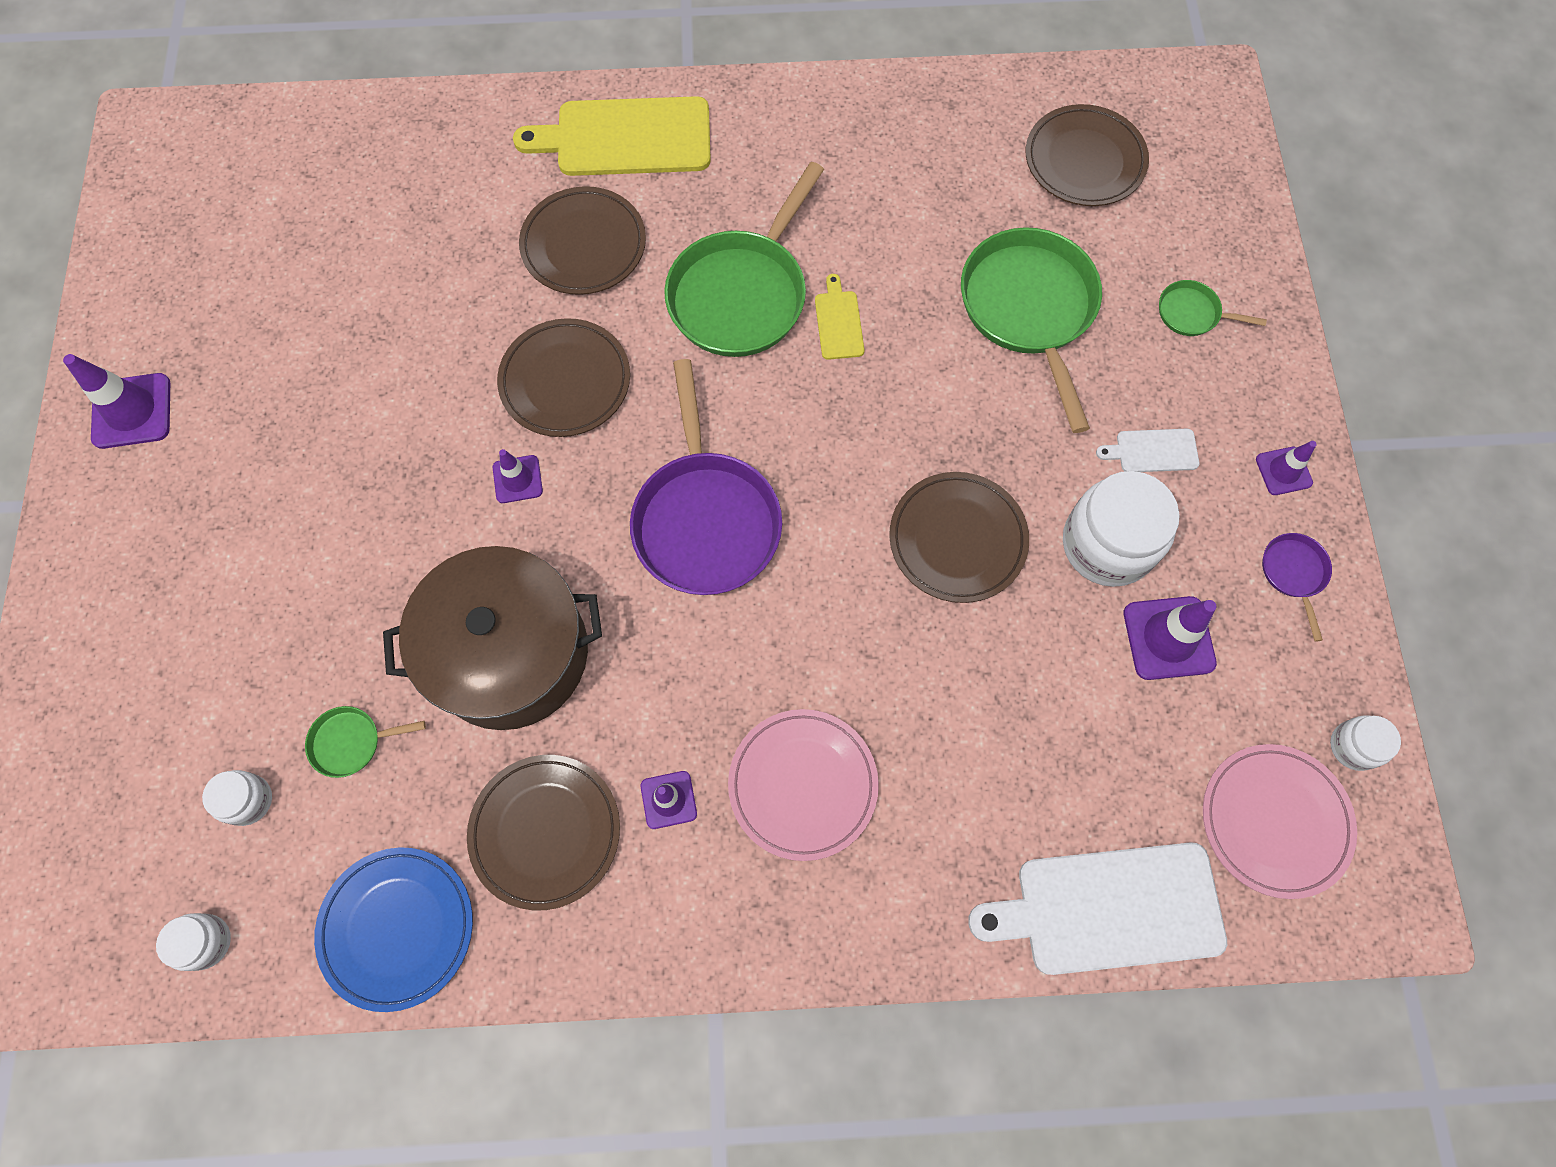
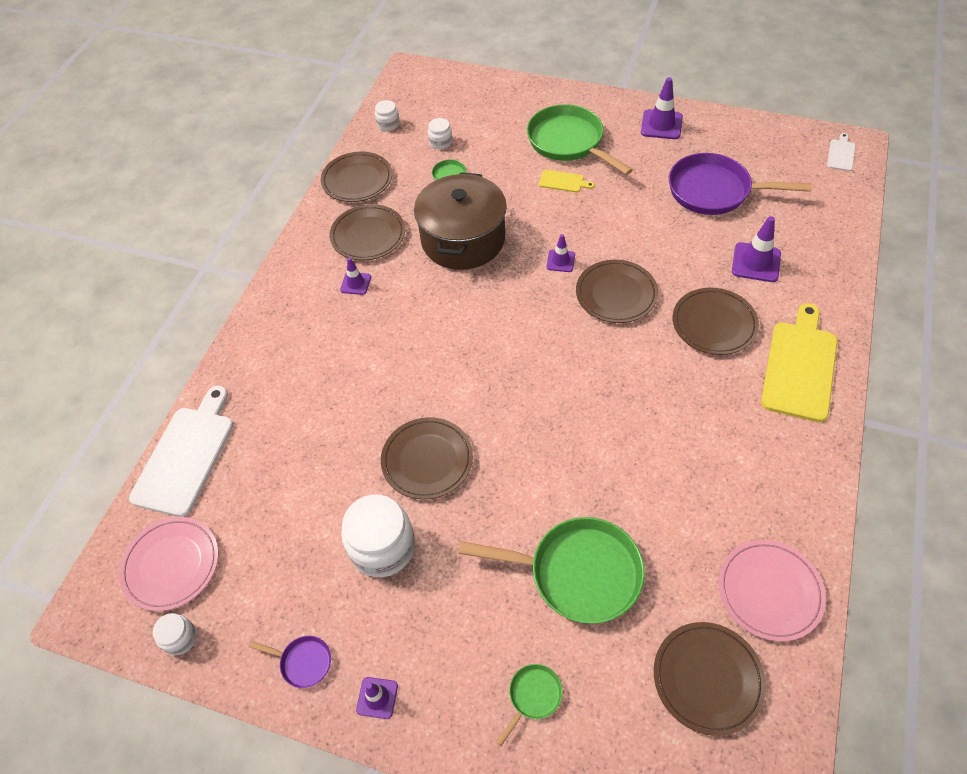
camera: 115 degrees right, 15 degrees down
blue plate [314,847,473,1012] -> brown plate [321,152,392,202]
purple pan [630,359,782,595] -> purple pan moved to [669,153,812,215]
green pan [664,162,824,357] -> green pan moved to [527,104,633,175]
pink plate [728,709,879,861] -> pink plate moved to [718,540,826,642]
yellow cutting board [815,274,865,360] -> yellow cutting board moved to [539,170,594,192]
white cutting board [1096,429,1199,472] -> white cutting board moved to [827,133,856,171]
purple traffic cone [1124,596,1217,680] -> purple traffic cone moved to [732,216,781,282]

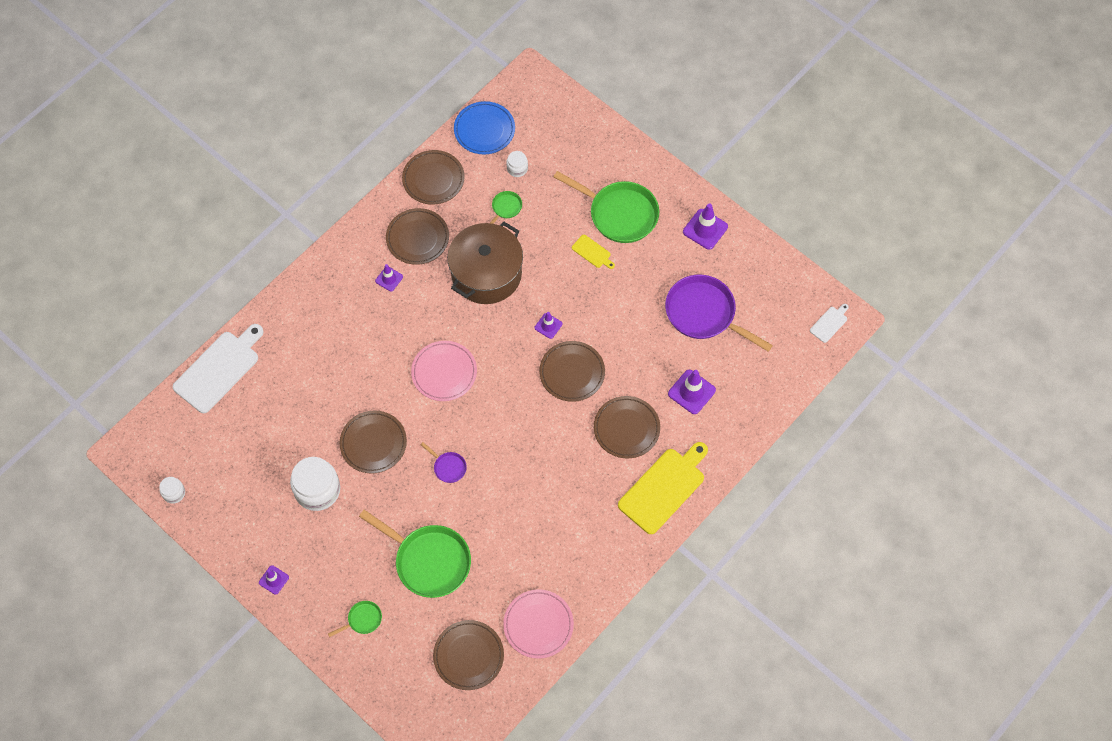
camera: 20 degrees right, 10 degrees up
pink plate [119,517,218,611] -> pink plate moved to [411,341,477,401]
purple pan [249,636,331,688] -> purple pan moved to [420,442,467,483]
white jar [375,100,400,131] -> blue plate [454,101,515,155]
green pan [527,104,633,175] -> green pan turned 135 degrees clockwise [554,171,659,243]

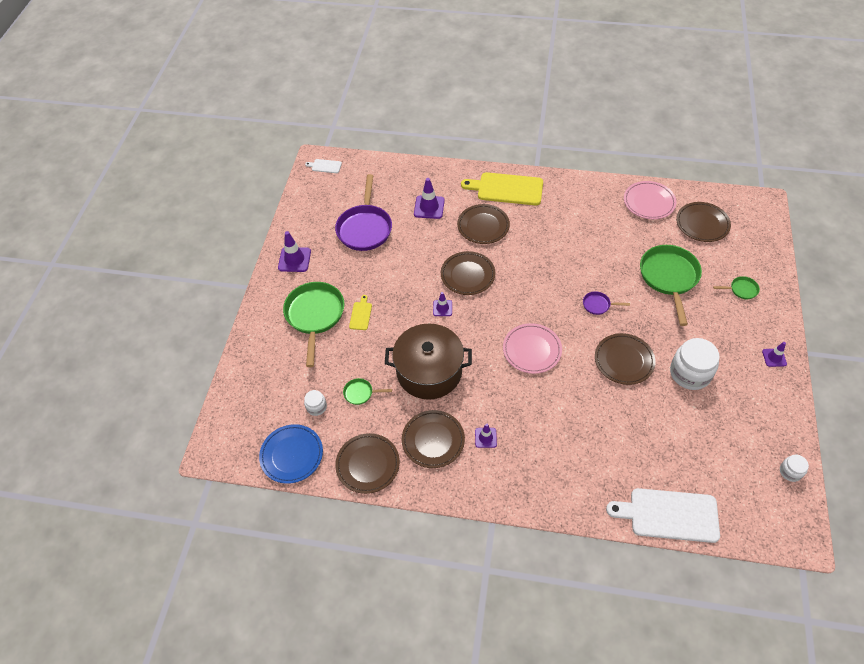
camera: 120 degrees left, 10 degrees down
green pan [328,601,382,637] -> green pan turned 150 degrees clockwise [713,276,760,299]
purple pan [420,442,467,483] -> purple pan turned 90 degrees counterclockwise [583,291,630,315]

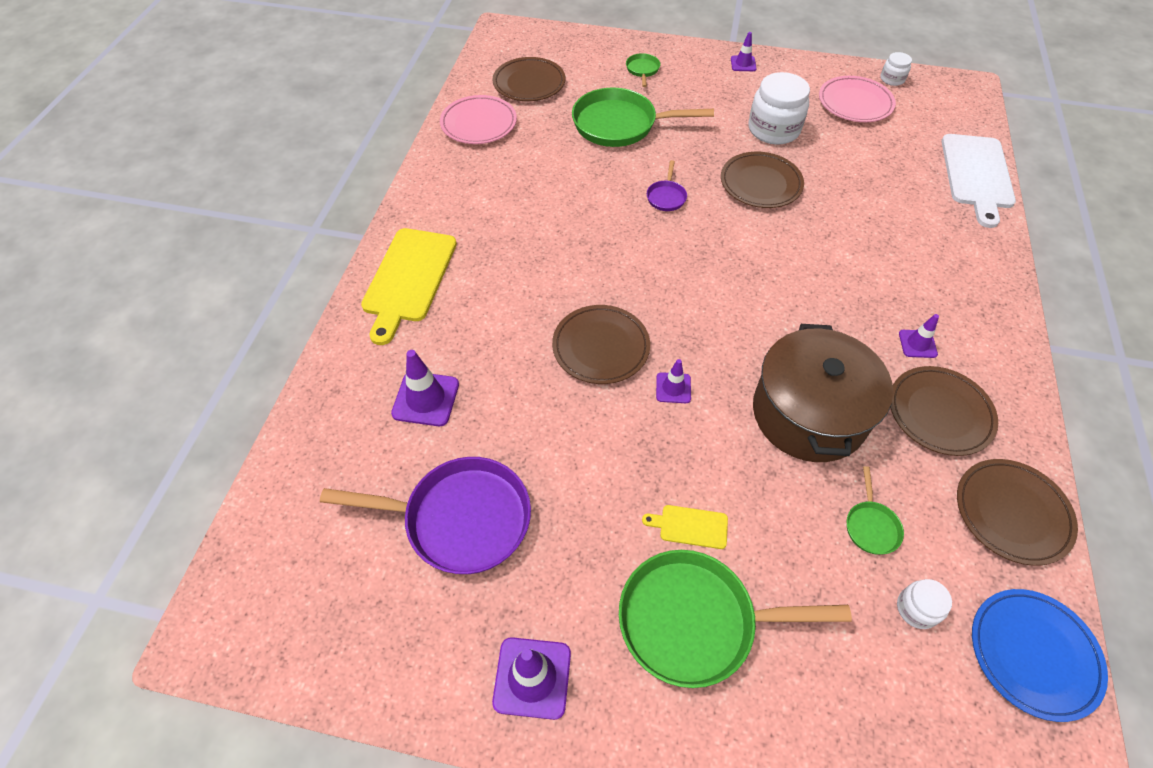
camera: 90 degrees left, 0 degrees up
white cutting board [305,159,342,173] -> none
brown plate [457,204,510,244] -> none
pink plate [503,323,562,374] -> pink plate moved to [819,76,896,122]

